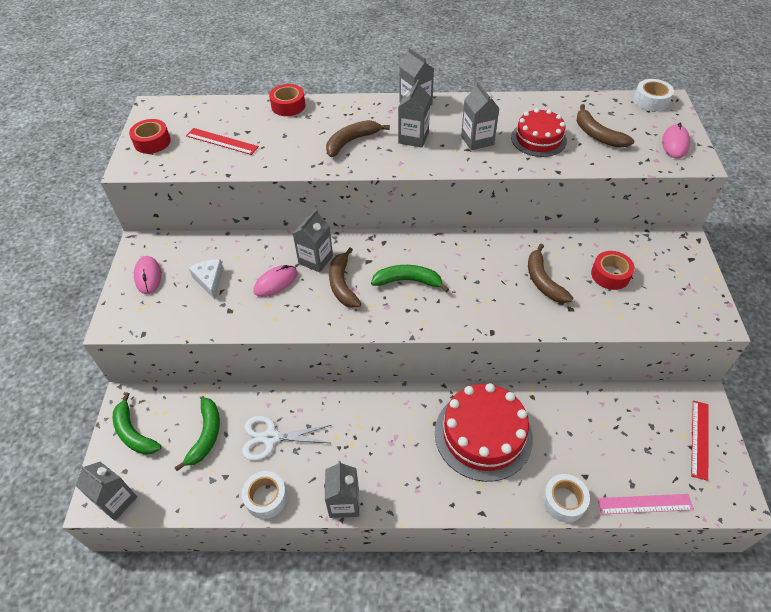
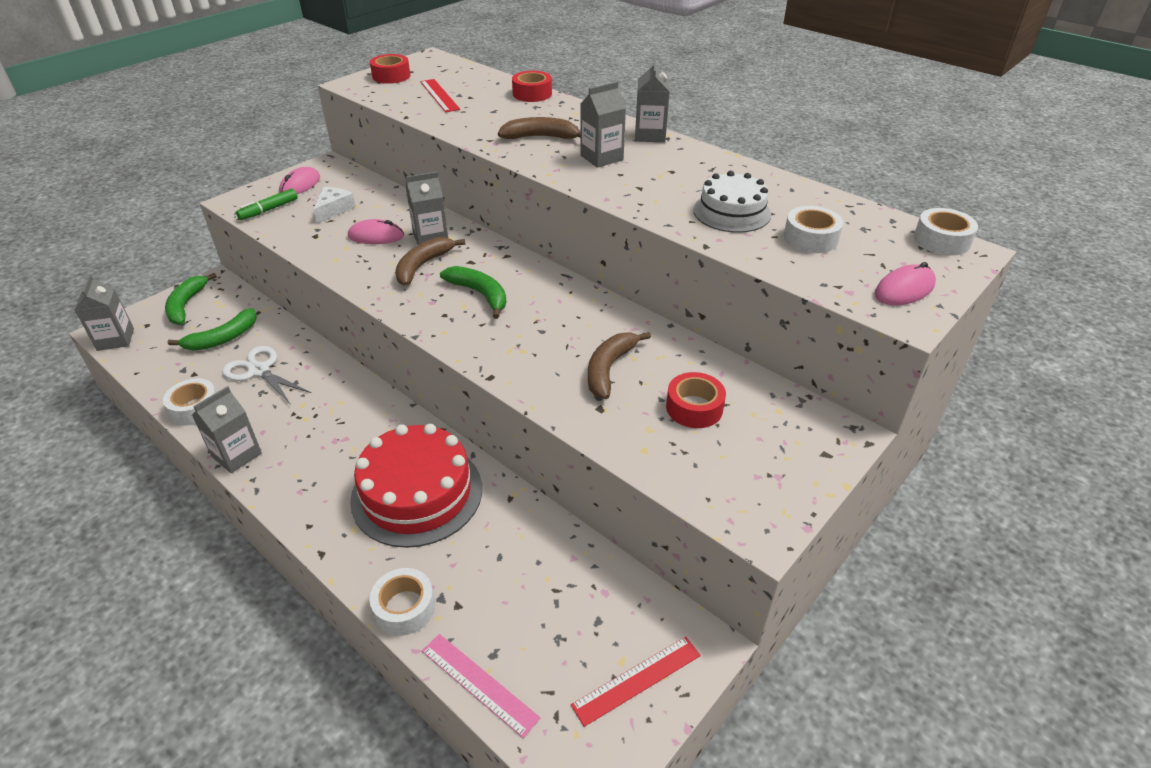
camera: 40 degrees right, 10 degrees down
grey carton [461,82,500,150] -> none
red cake [511,108,567,157] -> white cake [693,171,771,233]
brown banana [577,104,634,148] -> white tape [784,206,843,253]
none -> green marker [236,189,298,220]

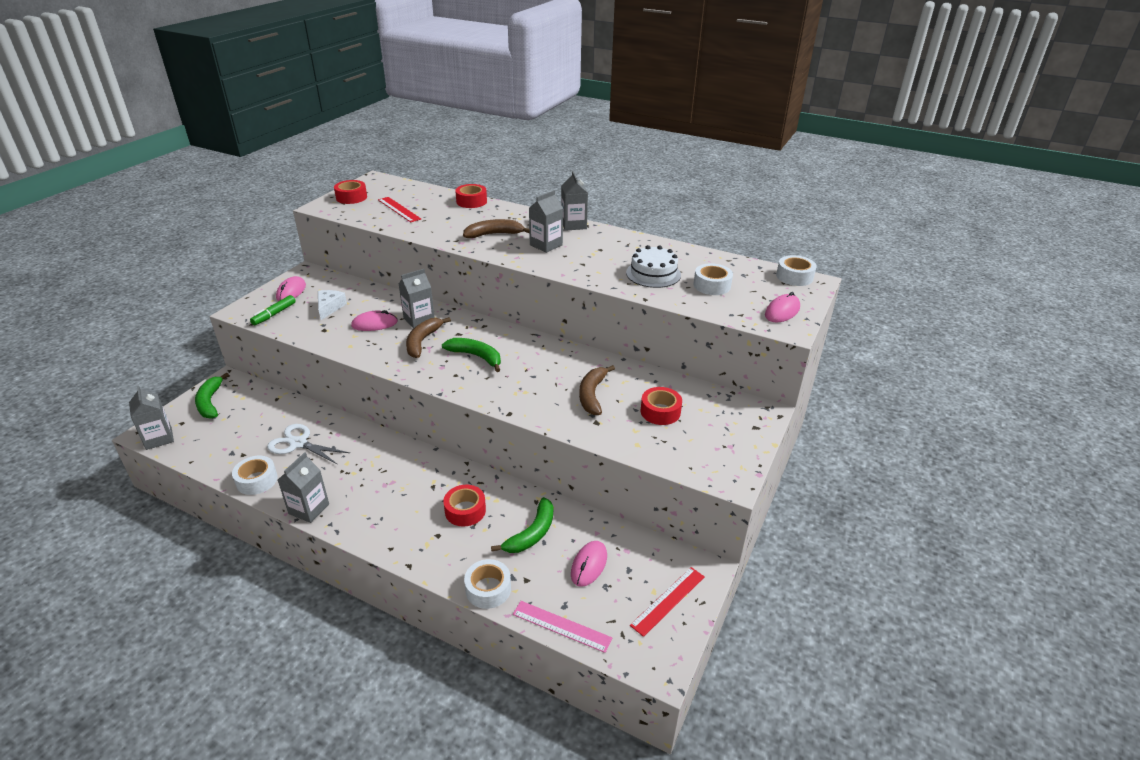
camera: 15 degrees left, 5 degrees down
green banana [168,308,257,351] -> green banana moved to [491,497,553,553]
red cake [350,424,482,548] -> red tape [443,485,486,527]
none -> pink mouse [571,541,607,587]

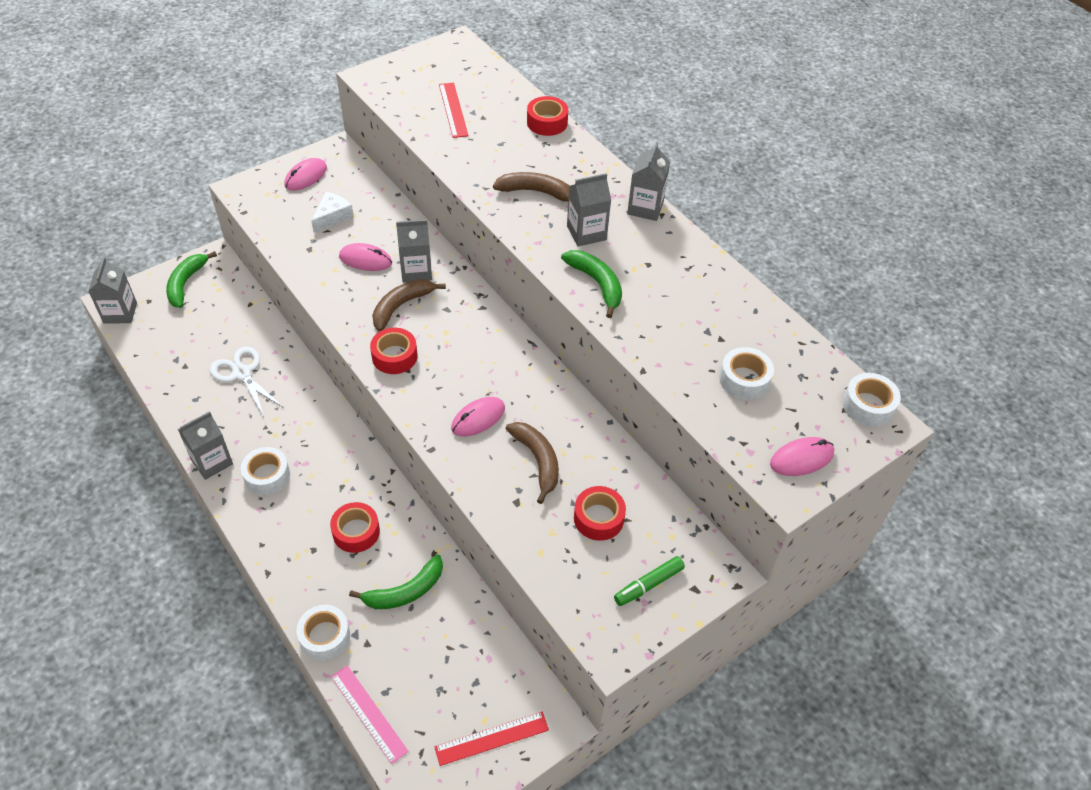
camera: 25 degrees right, 15 degrees up
white tape [232,456,278,495] -> white tape moved to [241,447,290,495]
green marker [250,295,296,325] -> green marker moved to [614,556,685,606]
red tape [334,180,367,204] -> red tape moved to [370,328,417,374]
green banana [442,338,501,372] -> green banana moved to [561,250,622,318]
pink mouse [571,541,607,587] -> pink mouse moved to [451,397,505,437]
brown banana [579,365,615,415] -> brown banana turned 120 degrees clockwise [506,422,559,504]
white cake [626,245,681,288] -> none

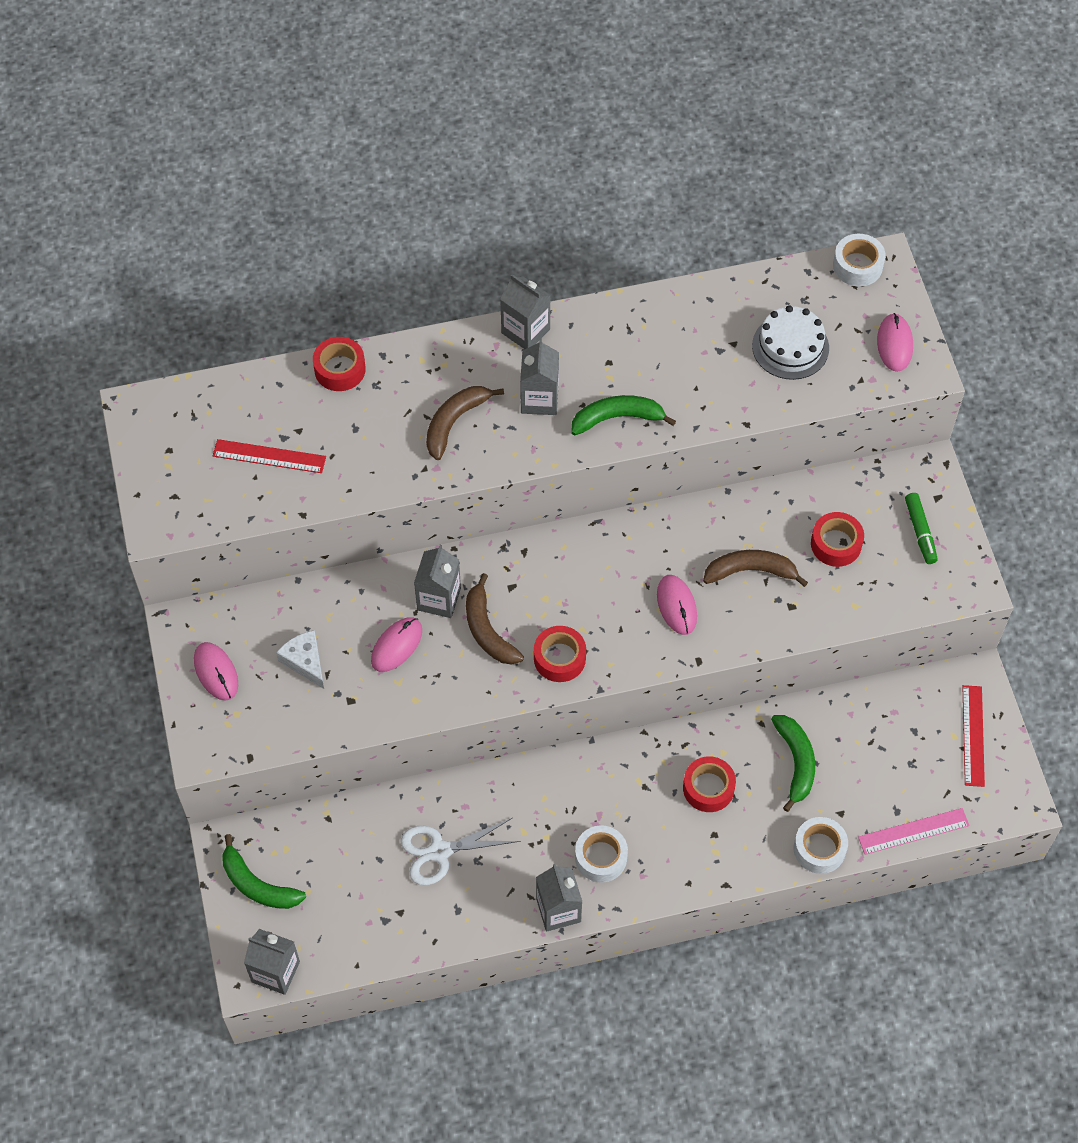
camera: 65 degrees left, 10 degrees up
white tape [719,347,774,400] -> white cake [752,305,829,380]

